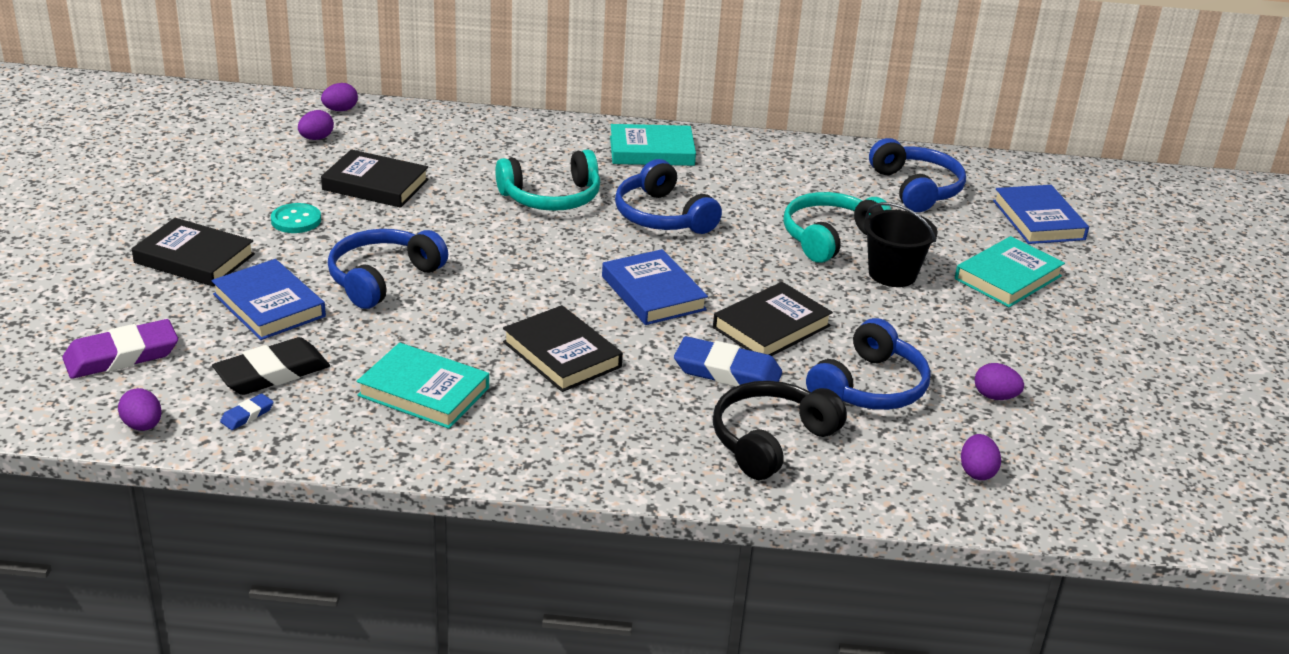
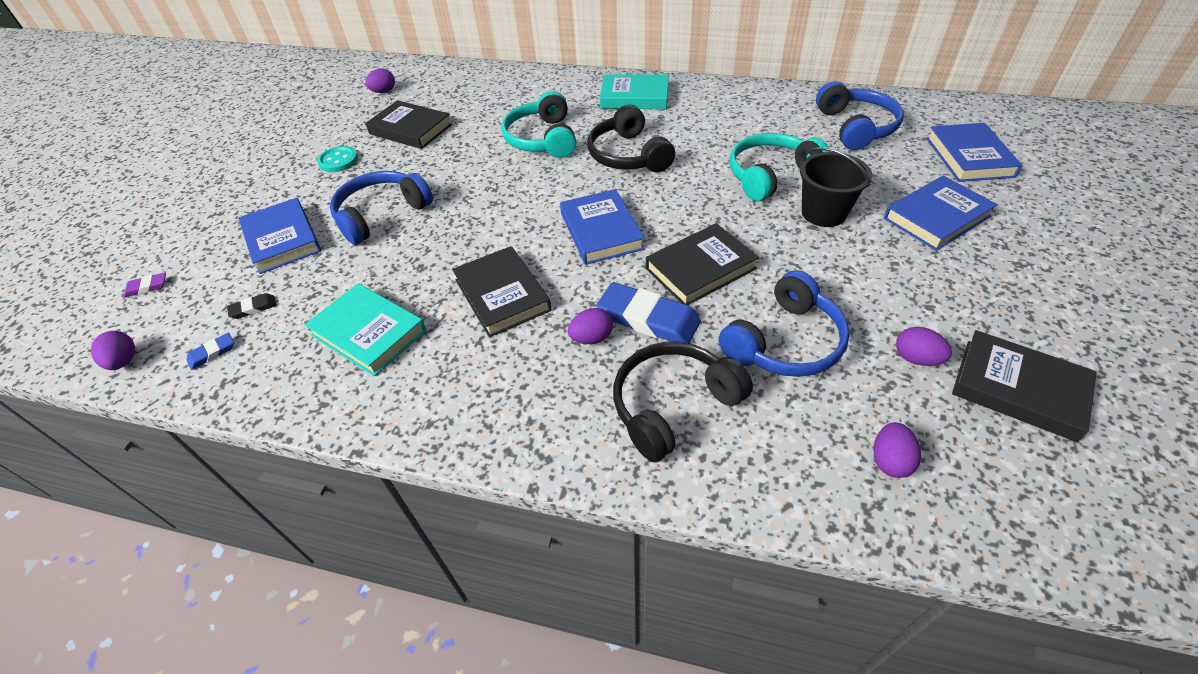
camera: 15 degrees right, 15 degrees up
purple eraser [62,319,178,379] -> purple eraser [124,272,166,297], size x0.46
black book [132,218,255,287] -> black book moved to [952,330,1097,442]
black eraser [212,337,330,395] -> black eraser [227,293,276,319], size x0.46
purple egg [321,83,358,111] -> purple egg moved to [568,308,613,344]
turquoise headphones [495,150,600,211] -> turquoise headphones turned 90 degrees clockwise [501,91,576,158]
blue headphones [615,159,722,234] -> black headphones [587,104,675,172]
turquoise book [955,236,1065,307] -> blue book [884,176,998,251]

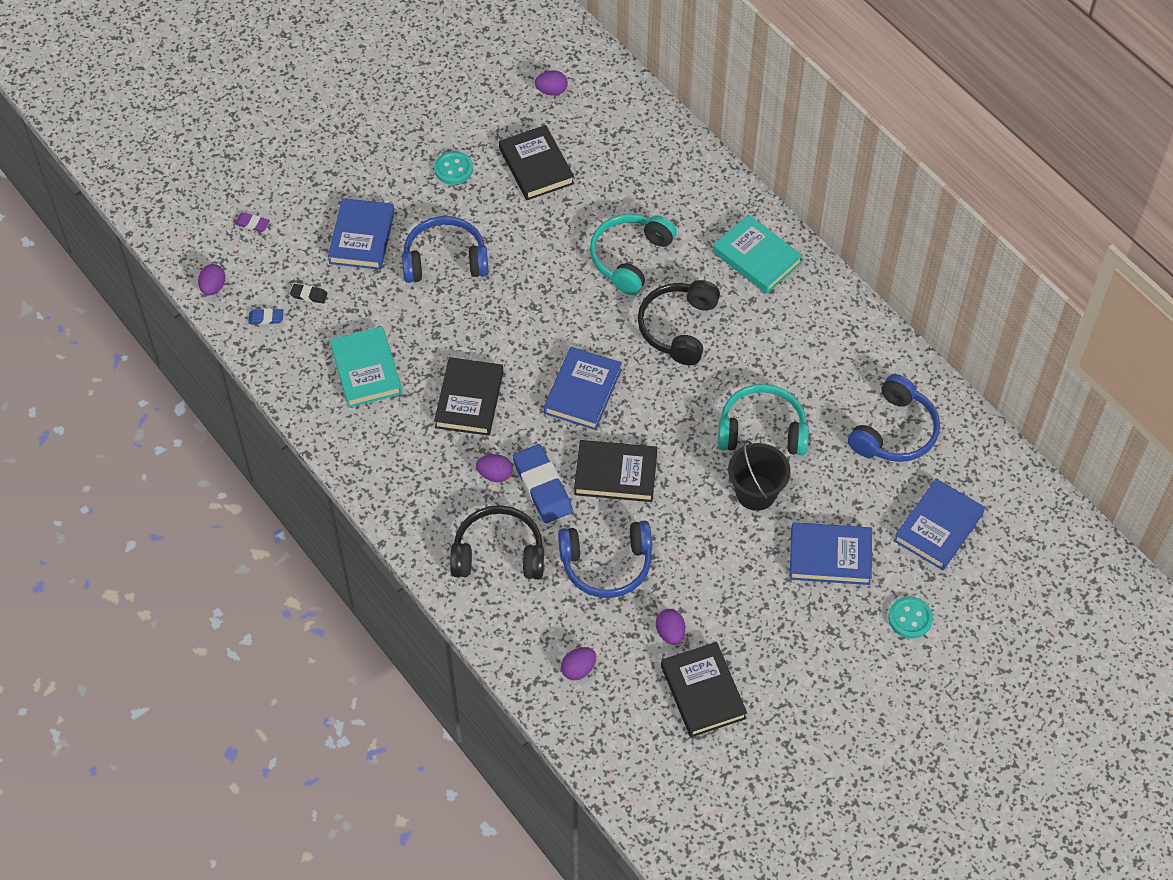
camera: 35 degrees right, 10 degrees up
none -> turquoise button [888,596,933,638]

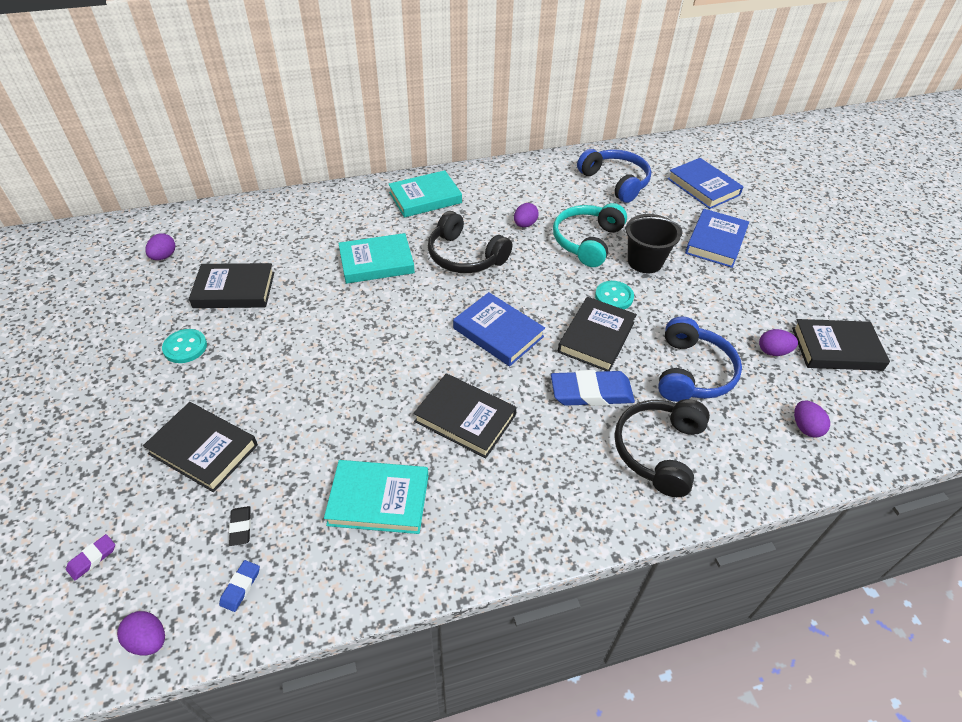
camera: 70 degrees left, 10 degrees down
black eraser [290,284,328,304] -> black eraser turned 45 degrees counterclockwise [229,506,251,546]
blue book [328,198,395,270] -> black book [143,402,258,492]
blue headphones [402,216,489,283] -> none
purple egg [476,454,513,482] -> purple egg moved to [514,203,539,227]
turquoise headphones [590,214,677,295] -> turquoise book [338,233,415,284]
turquoise button [888,596,933,638] -> turquoise button moved to [595,281,634,309]

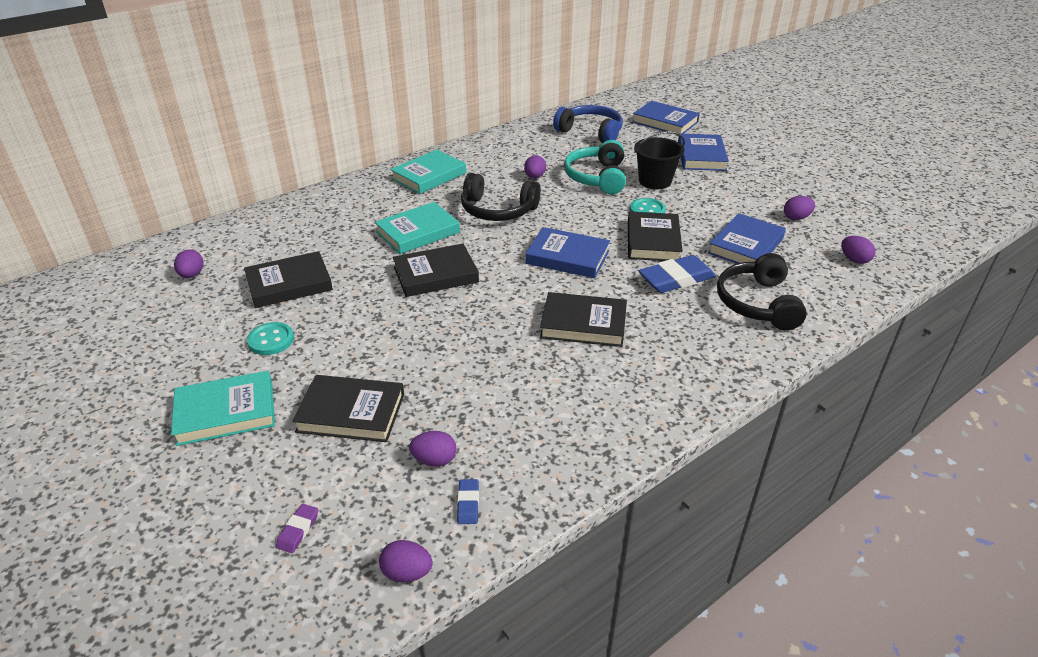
camera: 20 degrees left, 10 degrees down
black eraser [229,506,251,546] -> purple egg [409,431,456,466]
turquoise book [324,460,428,534] -> turquoise book moved to [171,371,275,446]
blue headphones [658,317,742,402] -> blue book [708,213,786,264]
black book [792,319,890,371] -> black book moved to [393,244,479,297]

